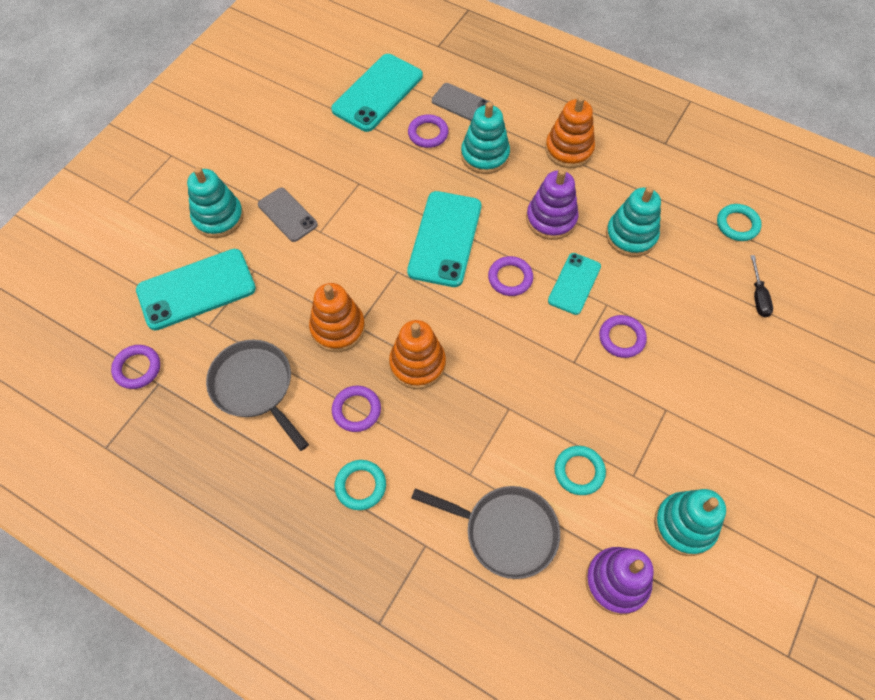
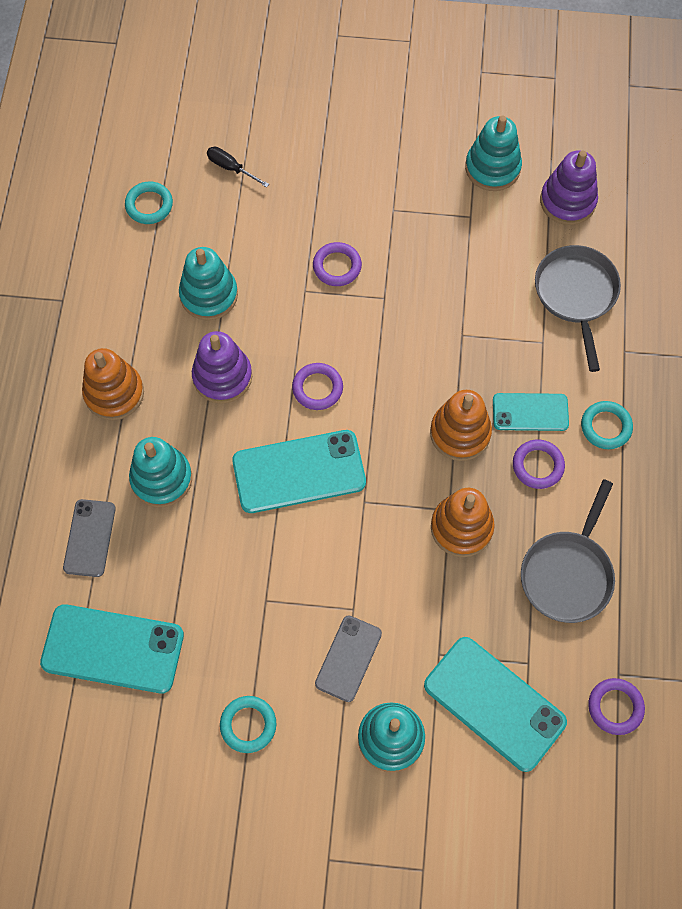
camera: 115 degrees left, 5 degrees up
purple ring [408,114,449,148] -> none
turquoise phone [548,253,601,315] -> turquoise phone moved to [493,393,569,431]
turquoise ring [554,446,606,495] -> turquoise ring moved to [220,696,276,753]
black screwdriver [750,255,773,317] -> black screwdriver turned 120 degrees counterclockwise [207,147,269,188]

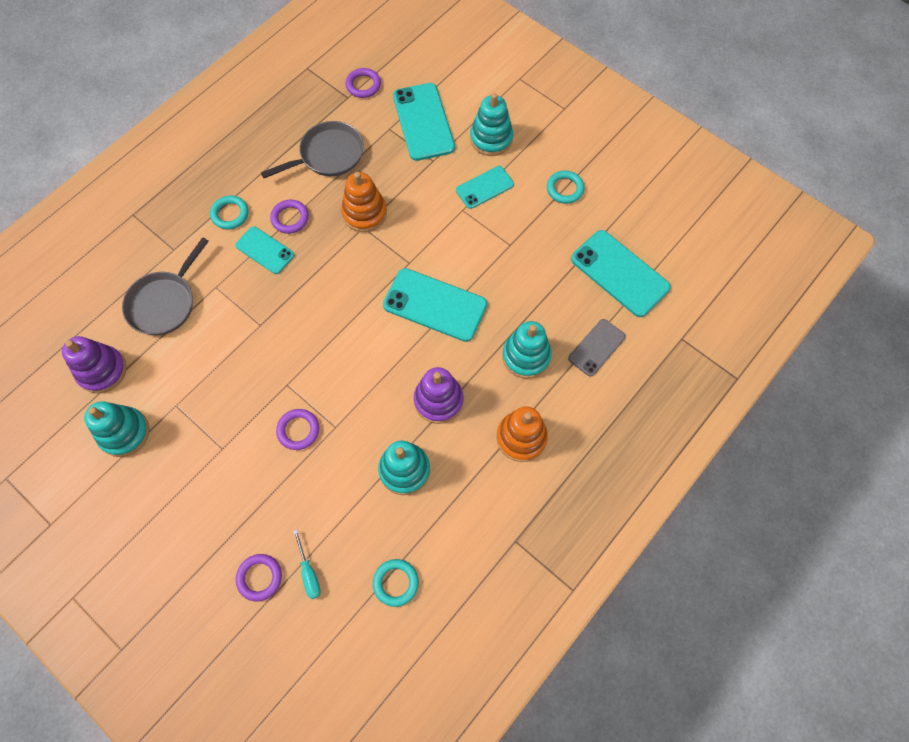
camera: 145 degrees left, 0 degrees up
black screwdriver [207,147,269,188] -> turquoise screwdriver [293,529,321,599]
purple ring [292,363,343,410] -> purple ring moved to [236,554,282,601]
grey phone [315,616,382,702] -> turquoise phone [456,166,514,209]
orange stacking toy [430,390,492,461] -> none

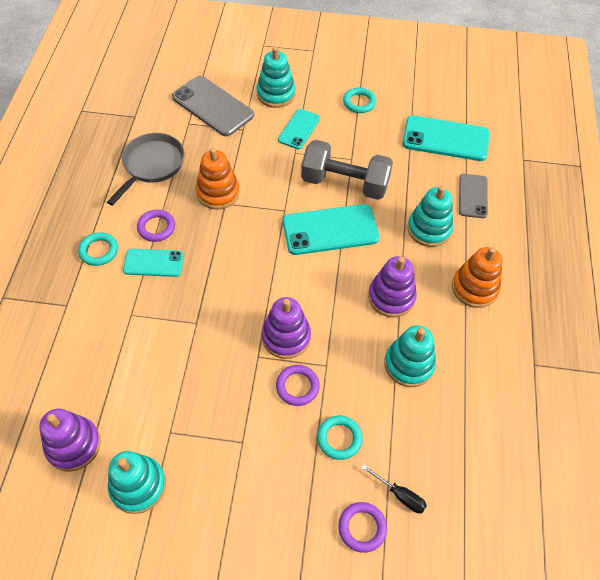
camera: 35 degrees left, 10 degrees down
grey pan [122,237,209,336] -> none
turquoise screwdriver [293,529,321,599] -> black screwdriver [362,465,427,513]
purple ring [346,68,381,98] -> none
turquoise ring [373,559,419,607] -> turquoise ring moved to [317,415,363,460]
turquoise phone [393,83,455,161] -> grey phone [172,76,254,136]
none -> purple stacking toy [262,297,311,359]
none -> grey dumbbell [301,140,393,200]

